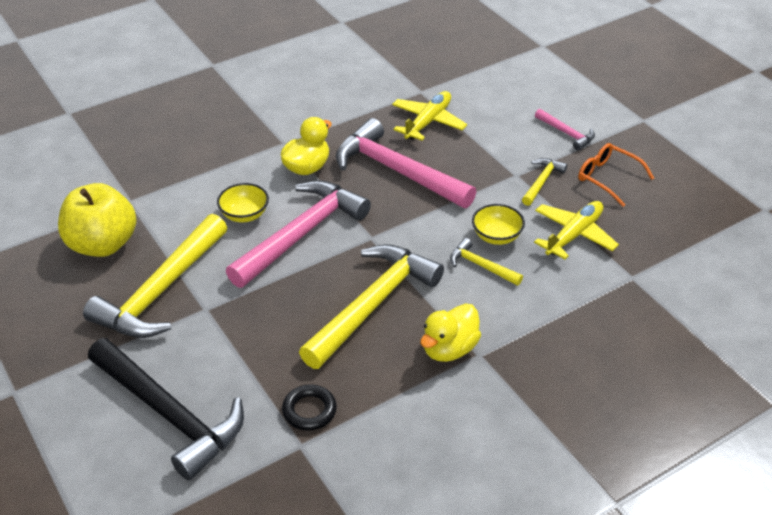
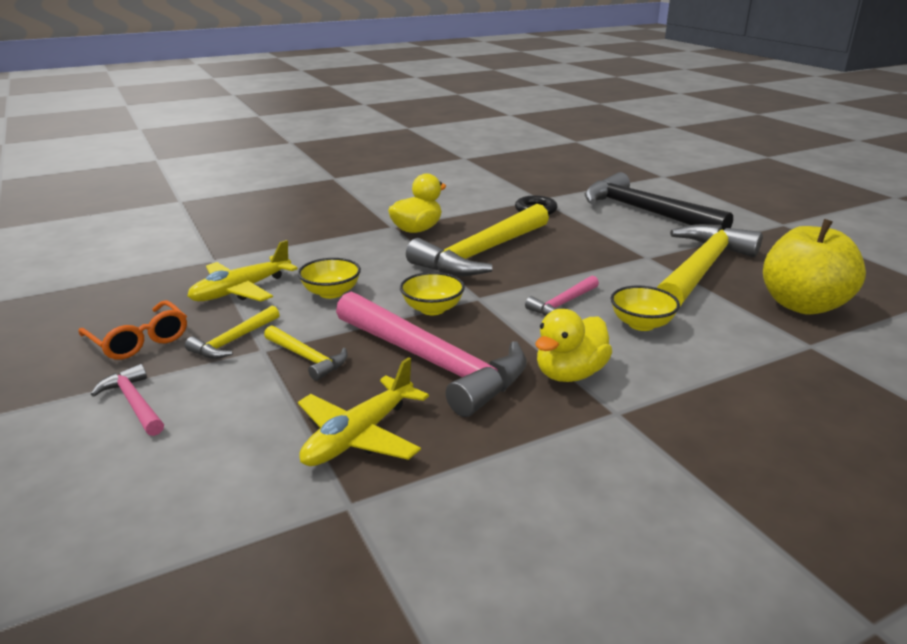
camera: 175 degrees left, 15 degrees down
pink hammer [226,180,371,288] -> pink hammer [525,276,599,316], size x0.46
yellow hammer [450,238,523,286] -> yellow hammer moved to [264,325,348,381]
none -> yellow bowl [400,272,465,315]

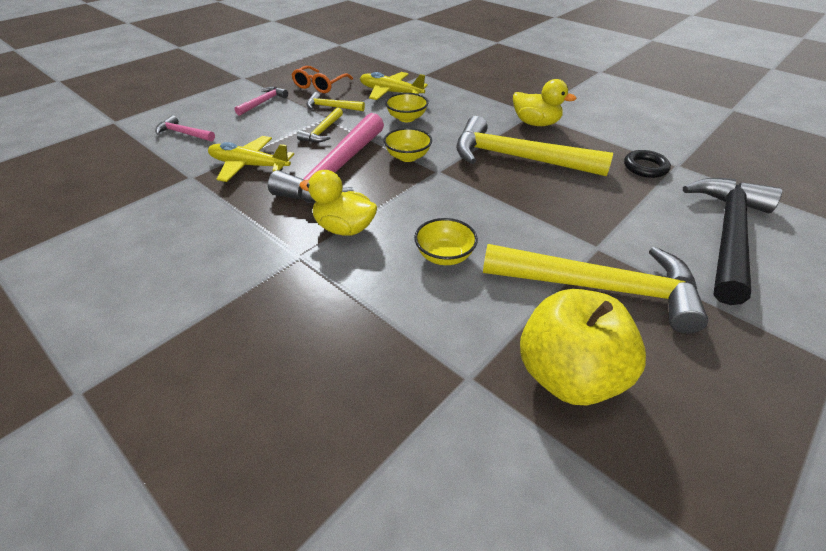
camera: 70 degrees right, 15 degrees up
pink hammer [525,276,599,316] -> pink hammer moved to [155,115,215,141]

